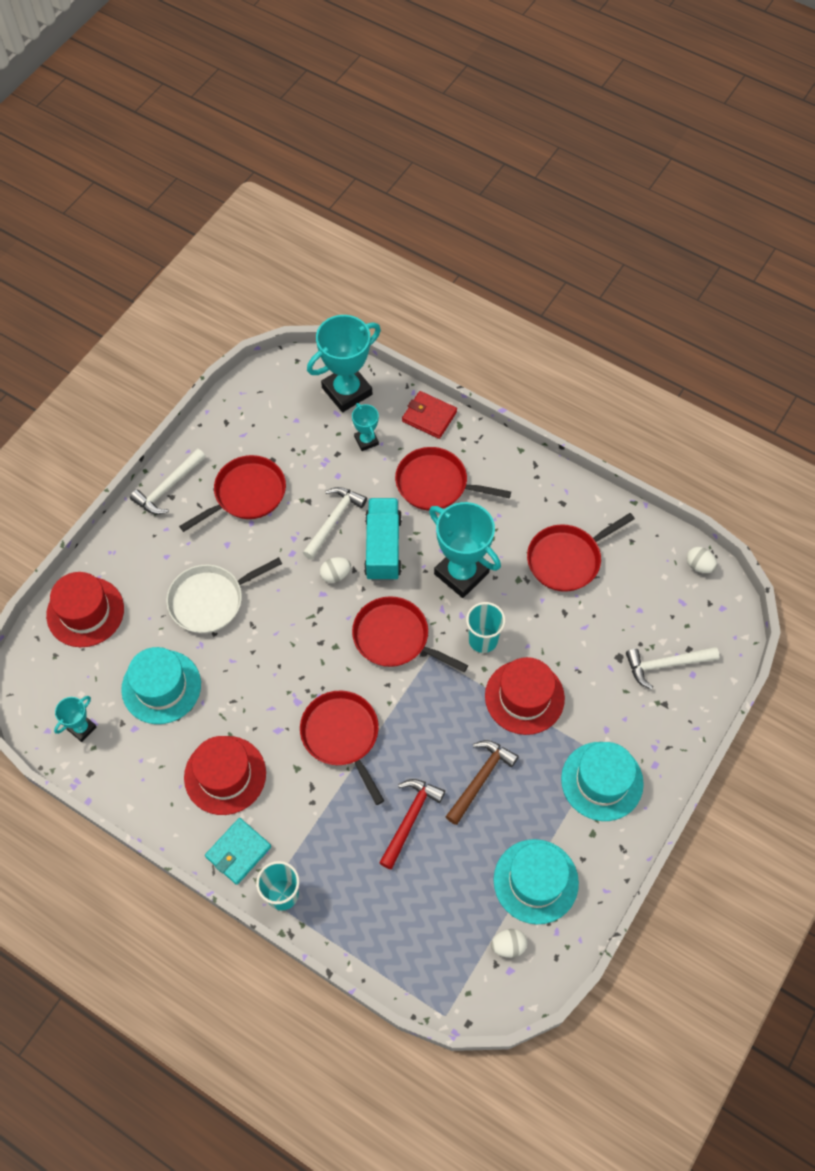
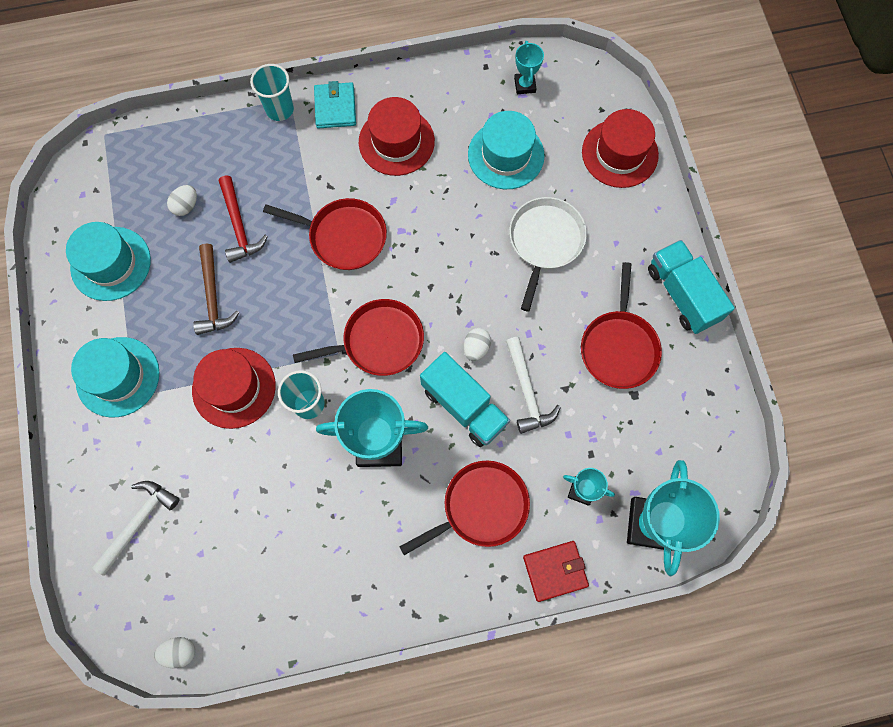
camera: 135 degrees right, 10 degrees up
white hammer [130,449,206,515] -> turquoise truck [648,240,735,334]
white egg [491,929,528,958] -> white egg moved to [167,185,197,216]
red pan [527,513,635,592] -> none

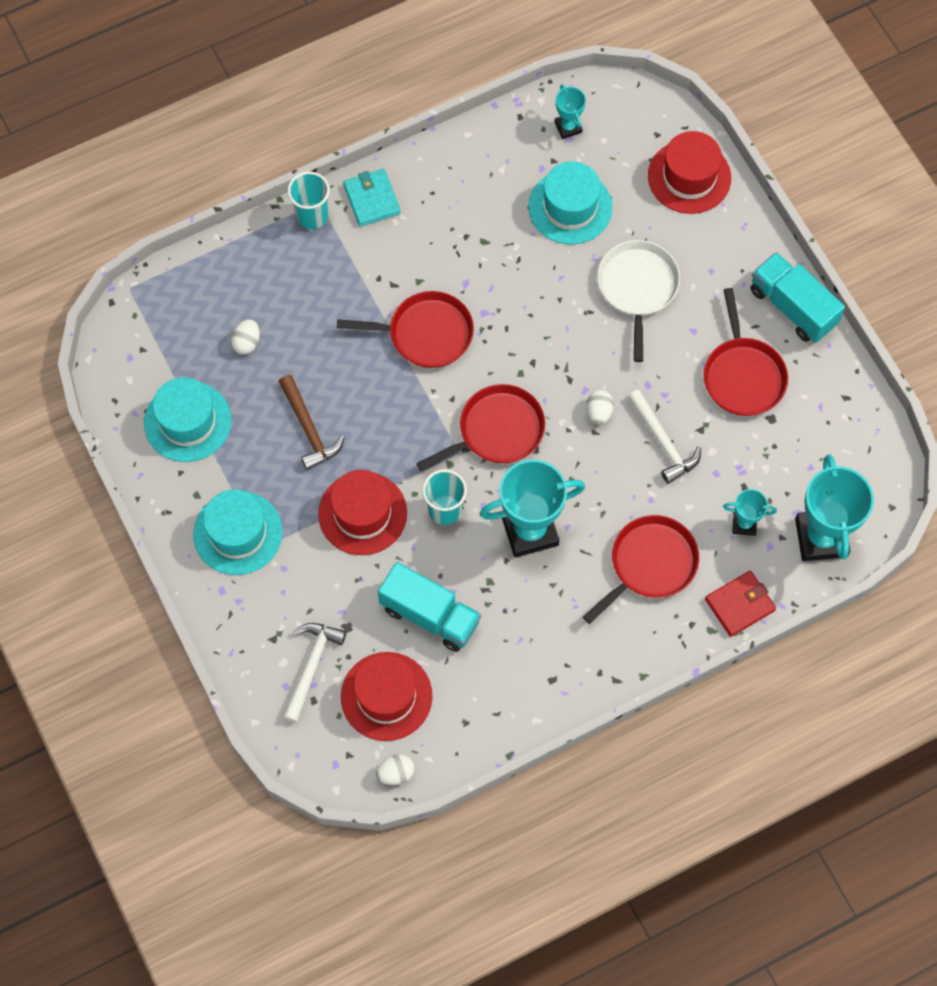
camera: 15 degrees left, 5 degrees down
red hammer [219,175,268,263] -> none
red hat [359,97,435,176] -> red hat moved to [341,652,432,741]
turquoise truck [420,352,510,447] -> turquoise truck moved to [378,562,481,652]

